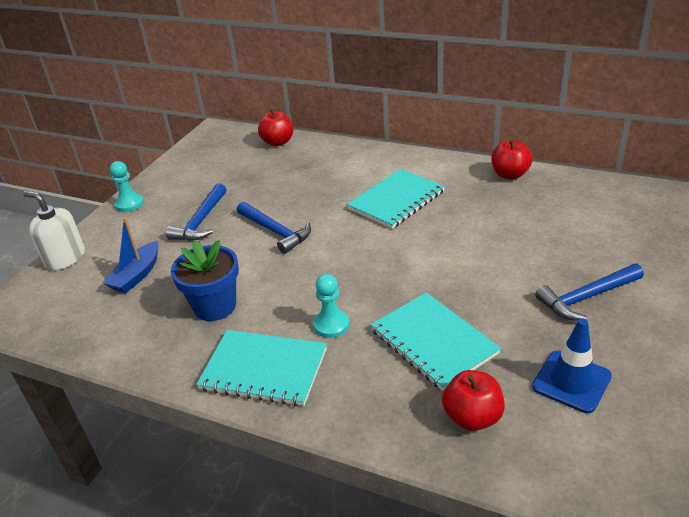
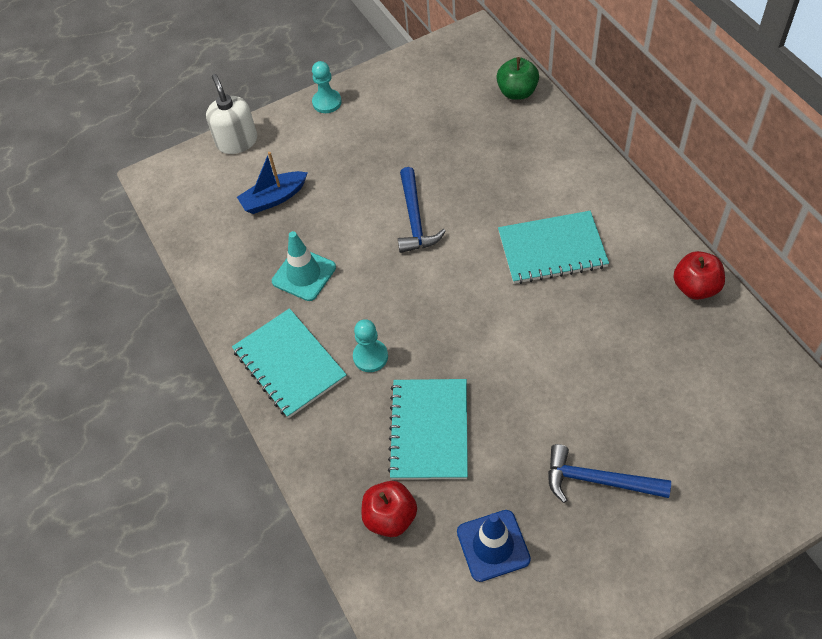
camera: 40 degrees right, 20 degrees up
blue hammer [166,183,227,241] -> none
blue flower pot [171,240,239,321] -> turquoise traffic cone [272,231,336,301]
red apple [258,109,293,146] -> green apple [496,57,539,100]

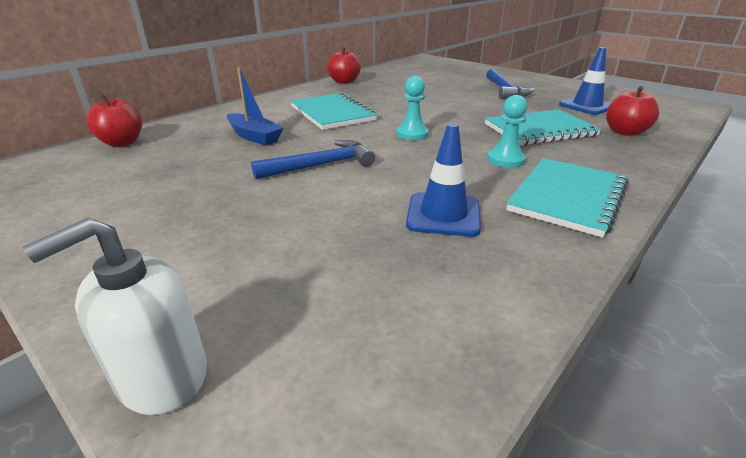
camera: 115 degrees left, 25 degrees down
blue boat [237,152,308,214] -> blue boat moved to [227,67,283,146]
turquoise traffic cone [272,231,336,301] -> blue traffic cone [406,123,481,237]
turquoise pawn [312,61,342,113] -> turquoise pawn moved to [396,76,429,140]
green apple [496,57,539,100] -> red apple [87,94,142,147]

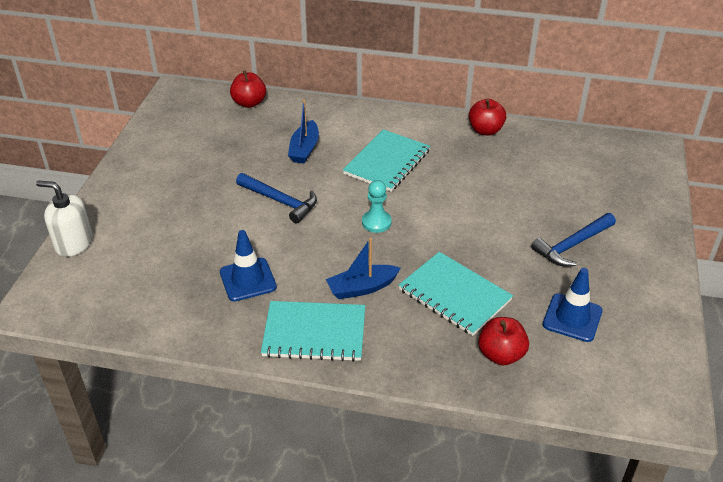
camera: 60 degrees right, 10 degrees up
turquoise pawn [487,95,527,168] -> blue boat [326,238,401,299]

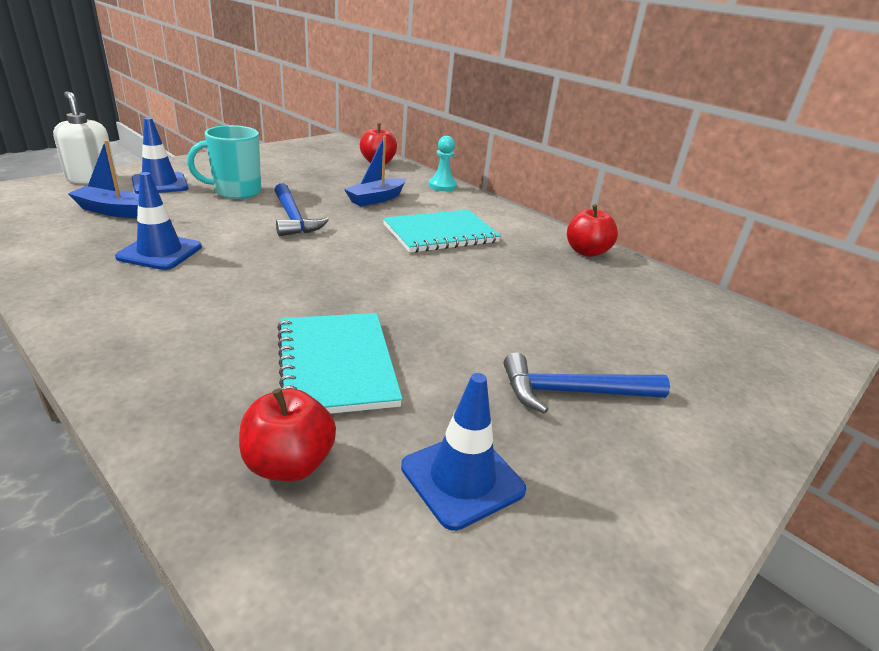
camera: 30 degrees right, 10 degrees down
turquoise notebook [261,301,365,362] -> none
blue boat [326,238,401,299] -> blue boat moved to [68,140,139,218]
turquoise pawn [362,180,392,233] -> turquoise pawn moved to [429,136,457,191]
none -> blue traffic cone [131,118,188,194]
none -> turquoise mug [187,125,261,199]

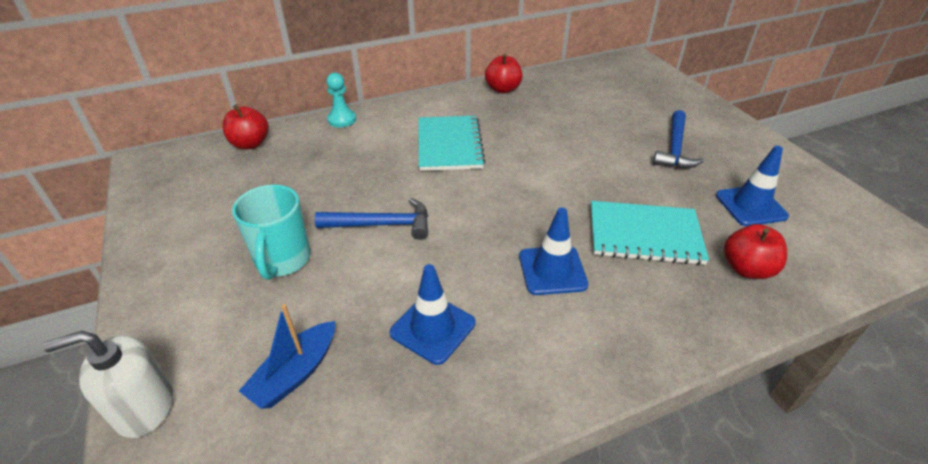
camera: 65 degrees left, 10 degrees up
blue traffic cone [131,118,188,194] -> blue traffic cone moved to [519,207,588,295]
blue boat [344,136,406,206] -> none

